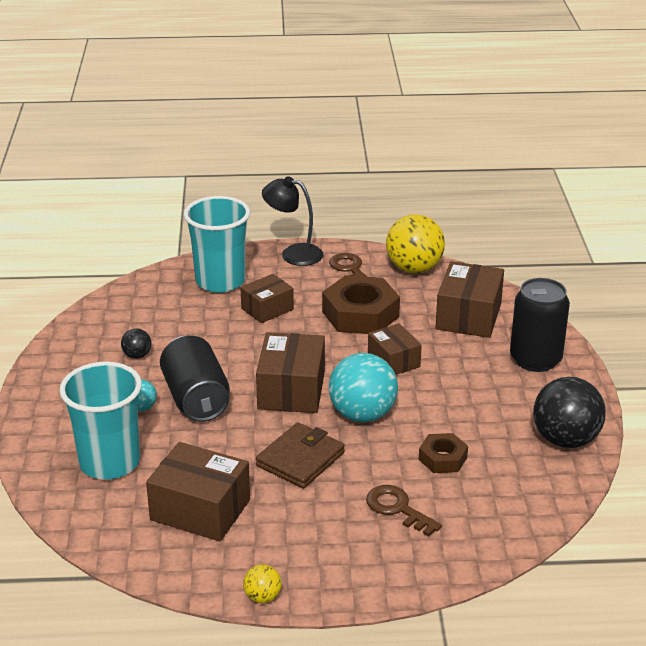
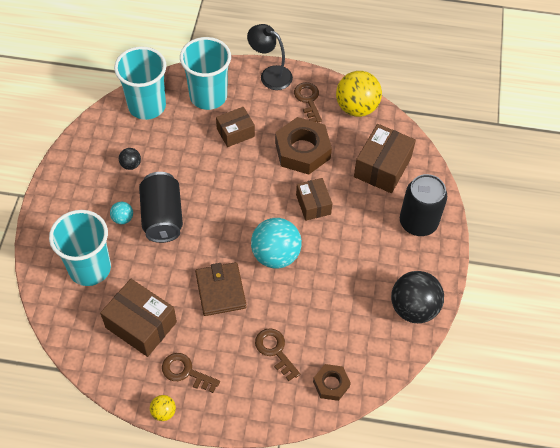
camera: 10 degrees right, 25 degrees up
brown box [256,332,325,413] -> none
brown wallet [256,422,345,489] -> brown wallet turned 60 degrees counterclockwise [195,262,247,316]
brown nut [419,433,468,473] -> brown nut moved to [313,364,351,401]
none -> turquoise cup [114,46,166,120]
none -> brown key [162,353,220,393]

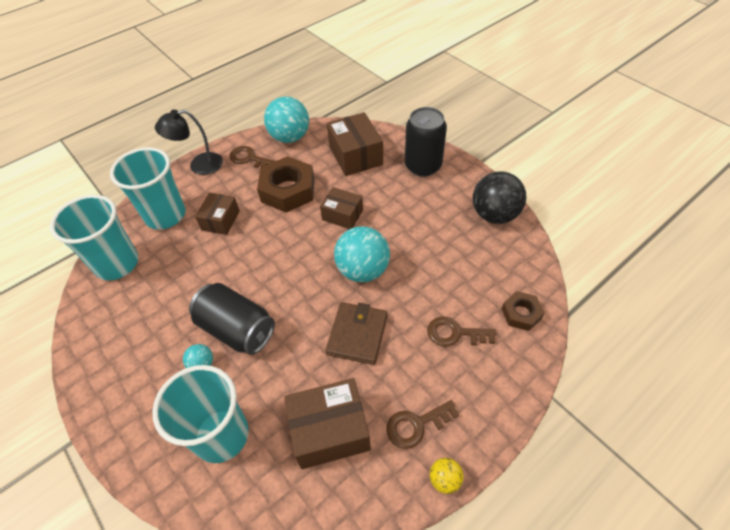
camera: 45 degrees left, 5 degrees down
black ball [119,148,141,170] -> none
brown wallet [195,262,247,316] -> brown wallet turned 75 degrees clockwise [325,302,387,365]
yellow ball [336,71,382,117] -> turquoise ball [264,97,309,143]

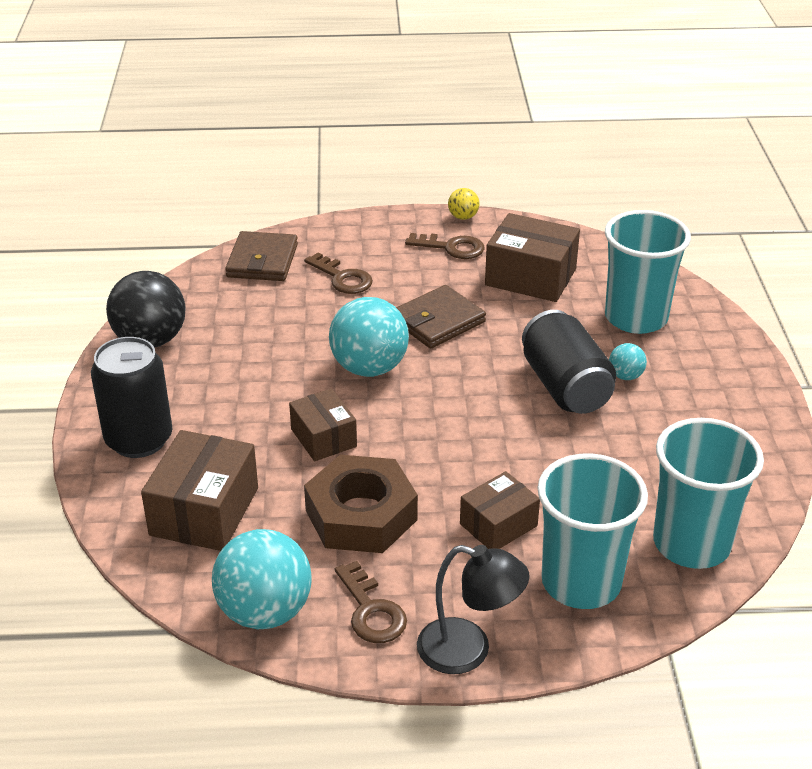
camera: 145 degrees left, 15 degrees down
brown nut [502,291,545,331] -> brown wallet [225,231,298,281]

